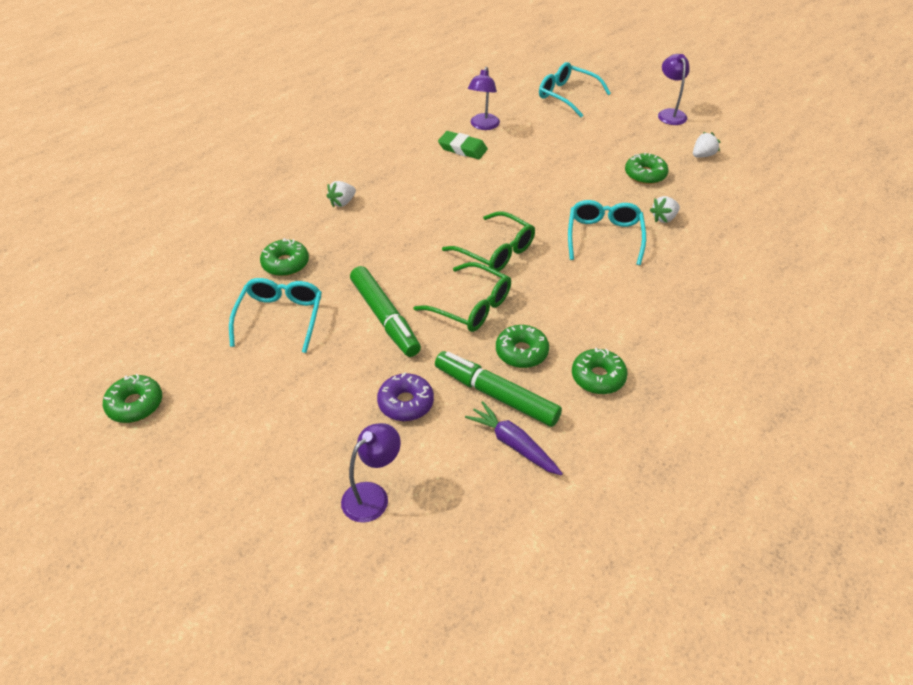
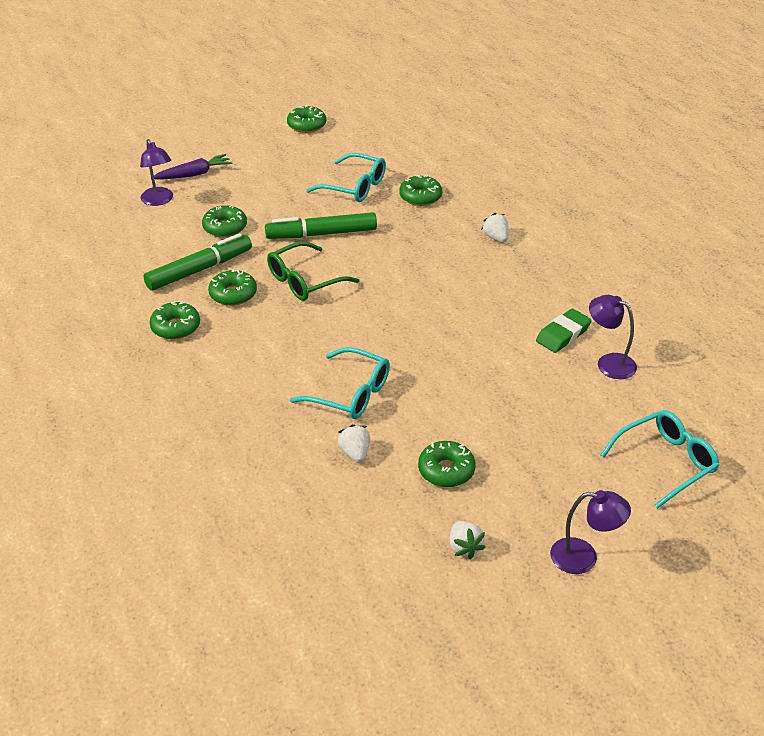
camera: 110 degrees right, 5 degrees down
purple donut [377,372,434,421] -> green donut [202,205,247,237]
green glasses [442,211,535,272] -> none
purple carrot [465,401,563,476] -> purple carrot moved to [154,154,233,180]

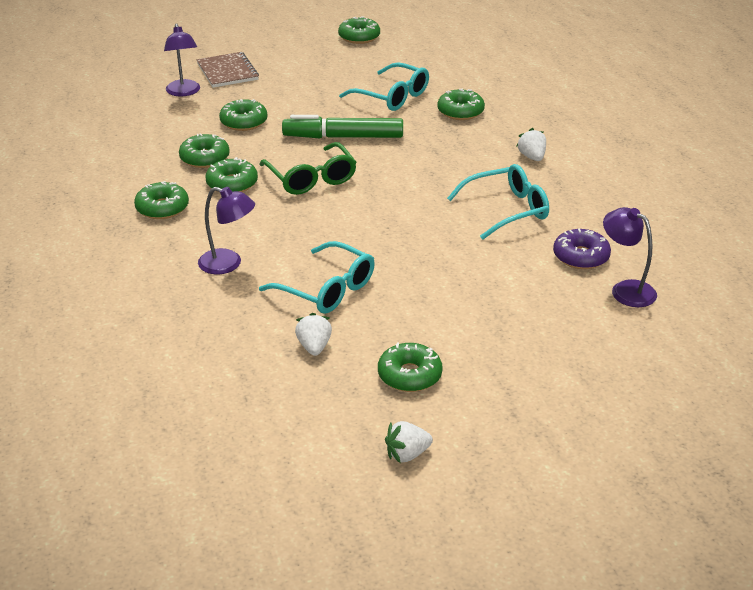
camera: 10 degrees right, 5 degrees down
green marker [144,233,252,291] -> green donut [179,133,230,168]
purple carrot [154,154,233,180] -> brown notebook [197,52,259,88]
green glasses [267,242,359,301] -> green glasses turned 90 degrees counterclockwise [259,142,357,195]
white strawberry [450,521,486,559] -> white strawberry turned 75 degrees clockwise [385,421,433,463]
green eraser [536,309,592,353] -> purple donut [553,229,611,269]
purple lamp [550,490,631,574] -> purple lamp moved to [198,187,255,274]
turquoise glasses [601,410,719,509] -> turquoise glasses moved to [447,164,549,240]

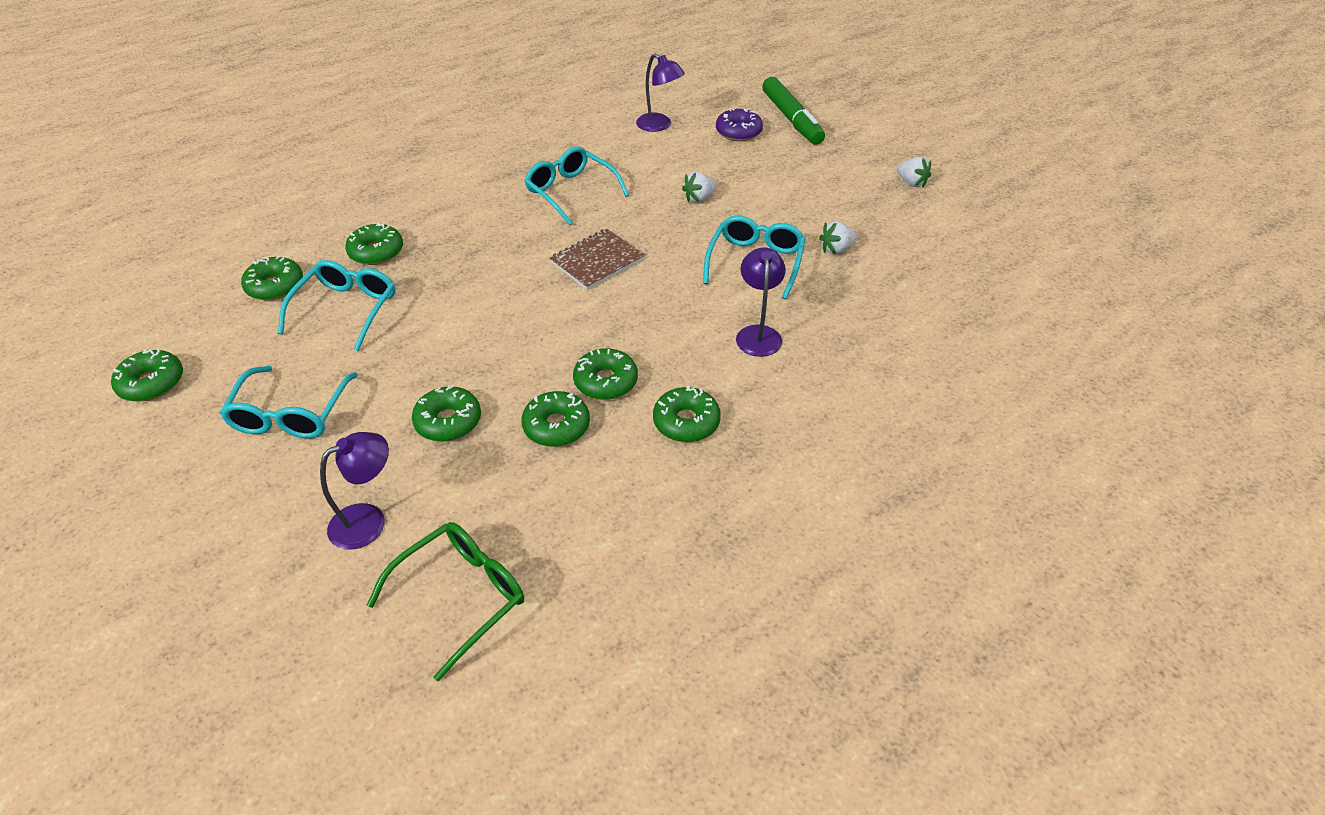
camera: 110 degrees left, 10 degrees up
brown notebook [197,52,259,88] -> brown notebook moved to [550,229,645,290]
green glasses [259,142,357,195] -> green glasses moved to [367,522,524,682]
green marker [282,115,403,138] -> green marker moved to [762,77,825,145]
green donut [378,342,443,392] -> green donut moved to [241,256,303,300]
white strawberry [516,128,546,161] -> white strawberry moved to [682,172,717,203]
purple donut [553,229,611,269] -> purple donut moved to [716,108,763,141]
purple lamp [603,207,657,307] -> purple lamp turned 75 degrees counterclockwise [636,54,685,132]
none -> turquoise glasses [220,366,358,438]

